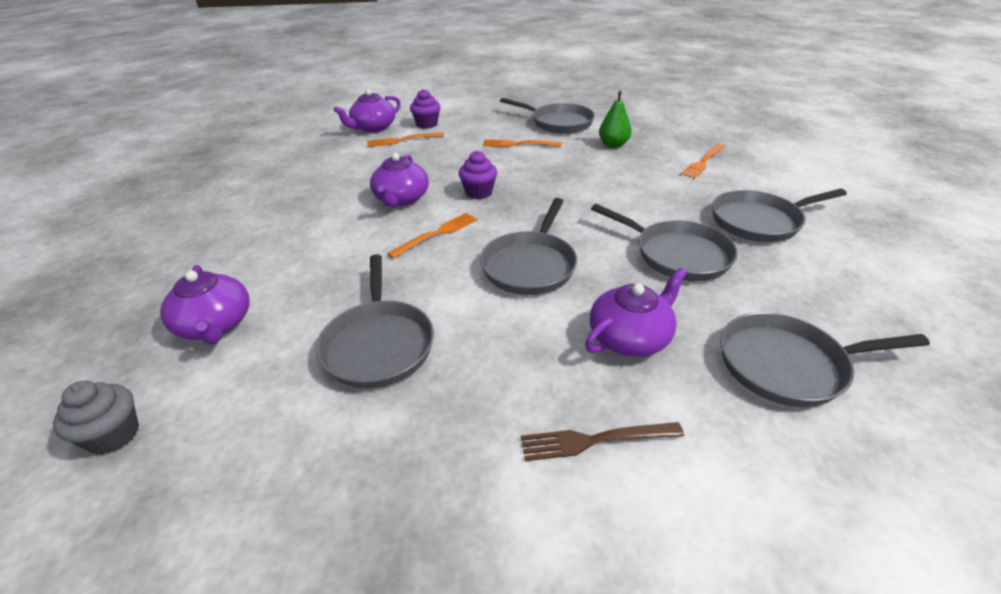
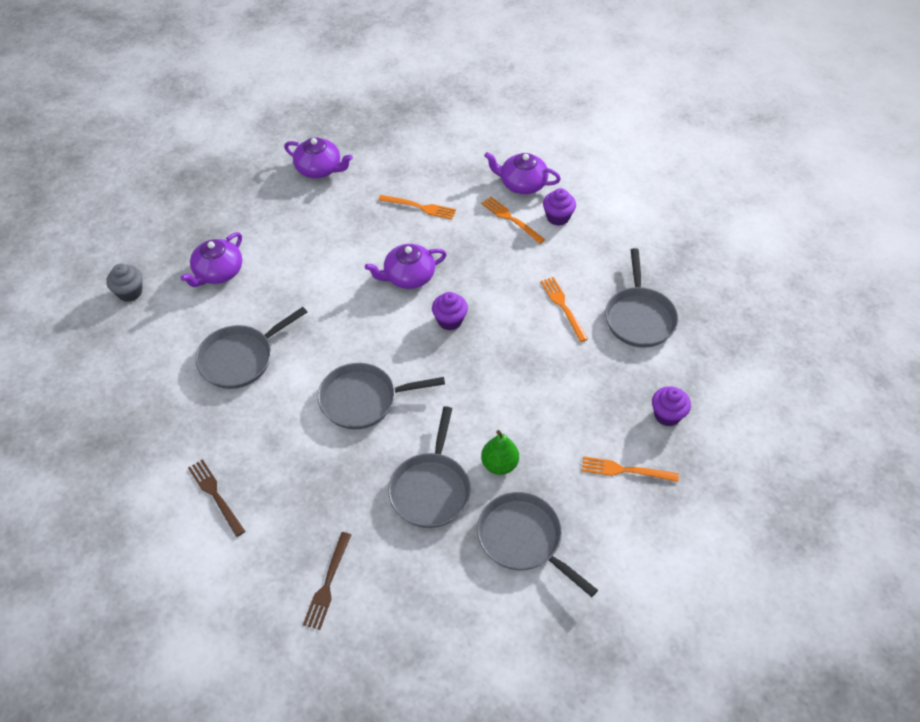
camera: 60 degrees right, 15 degrees up
orange fork [387,213,477,258] -> orange fork moved to [378,195,456,220]
purple teapot [585,268,687,357] -> purple teapot moved to [284,137,353,178]
green pear [599,91,632,148] -> green pear moved to [481,430,519,475]
grey pan [720,312,930,407] -> brown fork [303,532,351,630]
none -> purple cupcake [652,386,691,426]

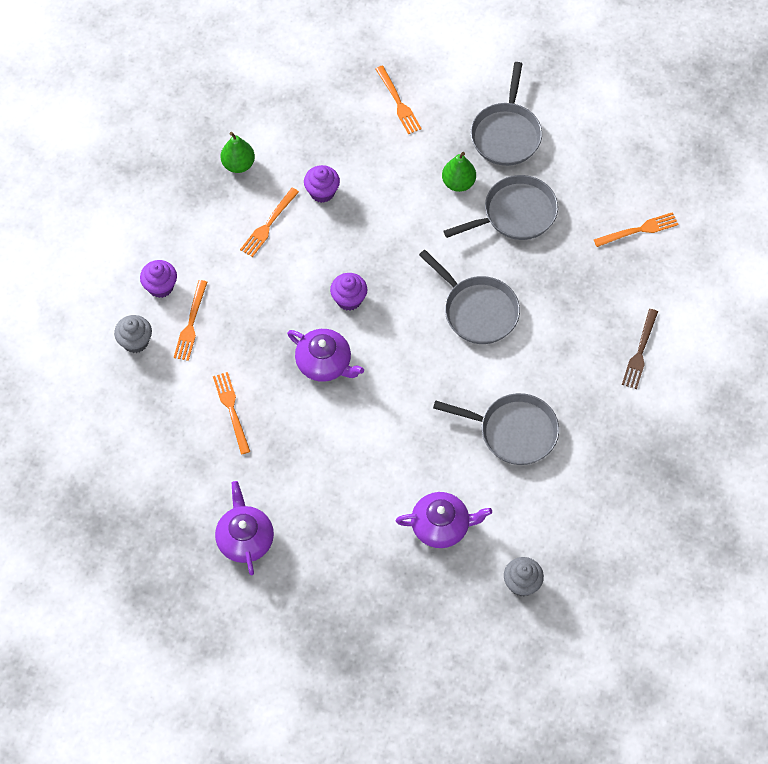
camera: 125 degrees left, 10 degrees up
brown fork [303,532,351,630] -> orange fork [594,212,679,247]
purple teapot [484,152,561,194] -> grey cupcake [114,315,152,353]
grey pan [605,248,678,348] -> green pear [221,132,255,173]
purple cupcake [652,386,691,426] -> purple cupcake moved to [304,165,340,203]

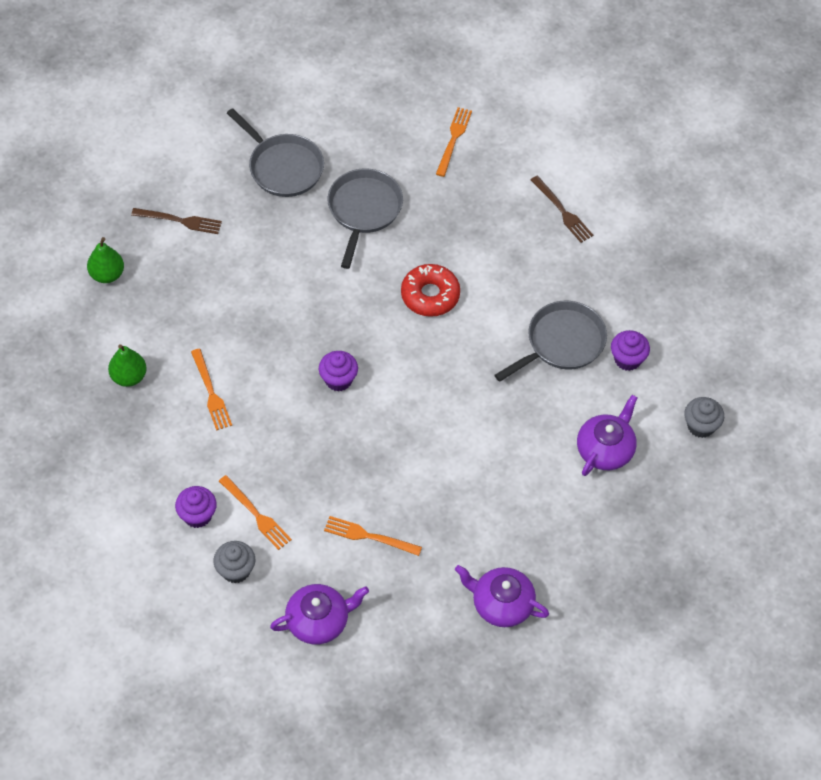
camera: 55 degrees left, 5 degrees down
purple teapot [287,329,364,382] -> purple teapot moved to [270,584,369,644]
purple cupcake [304,165,340,203] -> purple cupcake moved to [611,330,650,371]
orange fork [375,66,422,134] -> brown fork [131,208,222,234]
grey pan [419,250,520,344] -> red donut [401,264,460,317]
green pear [442,152,476,192] -> green pear moved to [87,237,124,283]

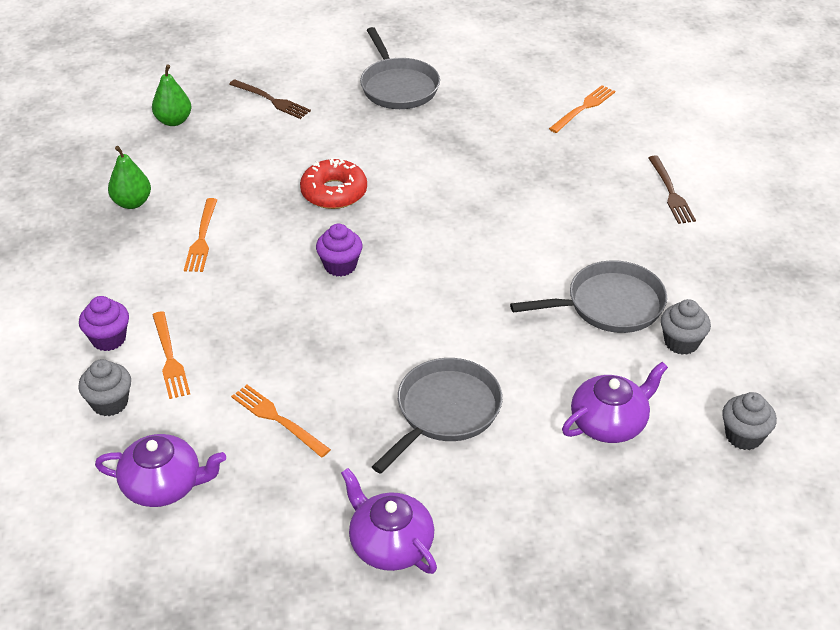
camera: 25 degrees right, 15 degrees down
grey pan [327,168,403,269] -> grey pan moved to [372,358,503,474]
red donut [401,264,460,317] -> red donut moved to [300,158,367,209]
purple cupcake [611,330,650,371] -> grey cupcake [661,299,711,355]

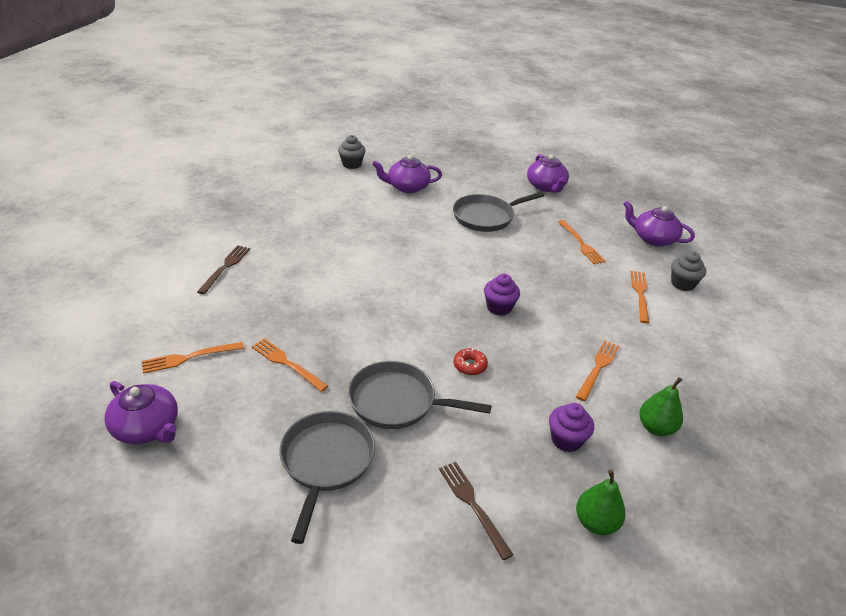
camera: 155 degrees left, 5 degrees down
purple cupcake [79,296,129,351] -> purple cupcake moved to [549,403,594,452]
red donut [300,158,367,209] -> red donut [454,348,488,375], size x0.55
grey pan [510,260,667,333] -> grey pan moved to [348,361,492,429]
grey cupcake [661,299,711,355] -> none
none -> purple teapot [105,381,178,444]
none -> orange fork [252,338,328,392]

